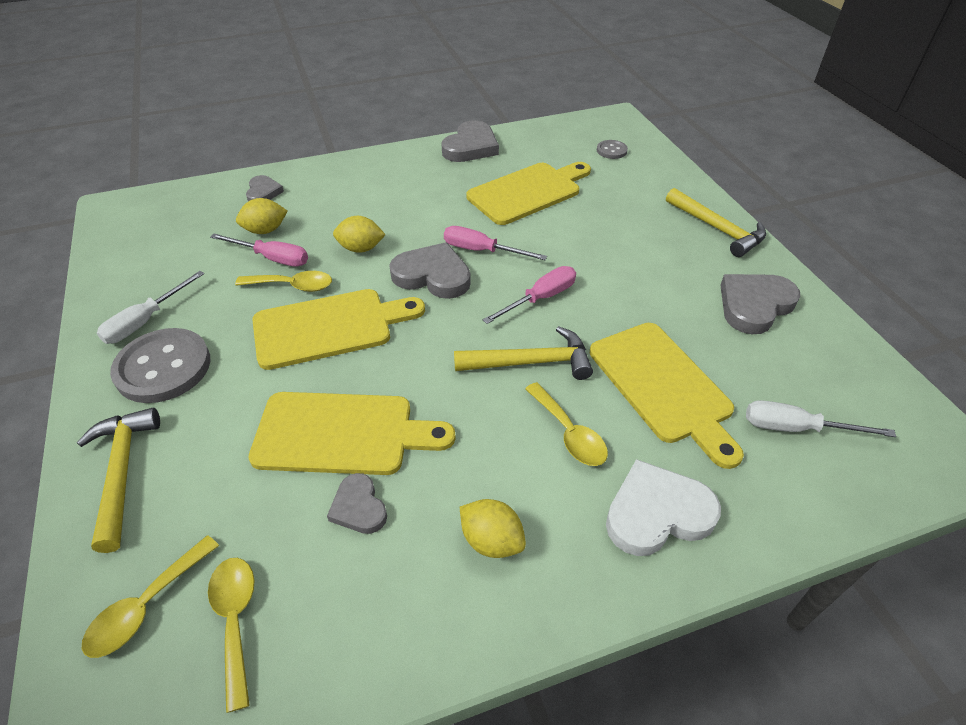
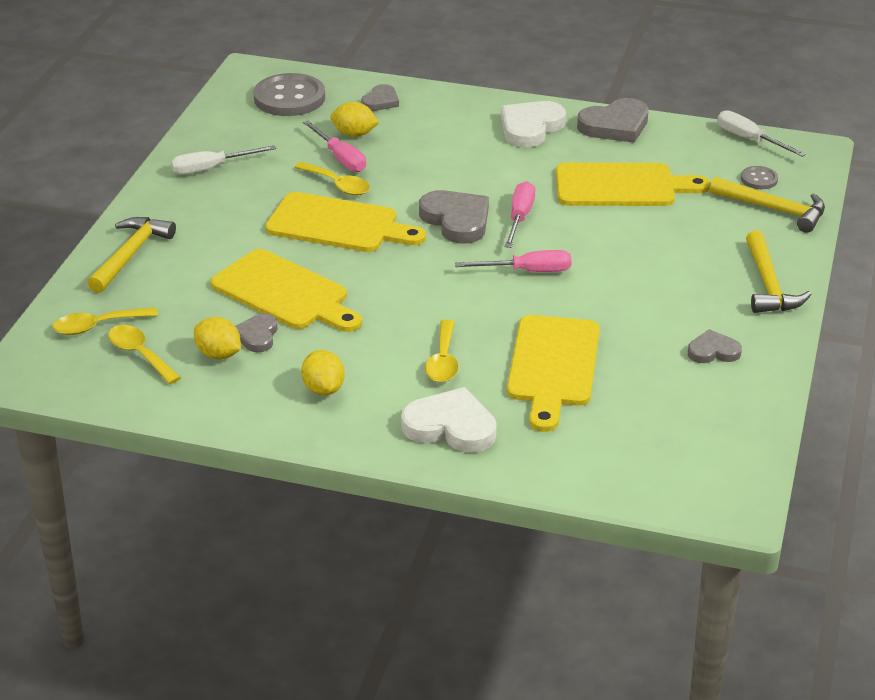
camera: 35 degrees right, 10 degrees down
grey button [110,328,210,403] -> grey button moved to [253,73,325,116]
yellow spoon [208,558,254,713] -> yellow spoon turned 60 degrees counterclockwise [108,325,181,384]
yellow lemon [333,216,386,253] -> yellow lemon moved to [194,317,241,359]
pink screwdriver [444,226,547,260] -> pink screwdriver turned 45 degrees clockwise [505,181,535,248]
yellow hammer [454,326,593,380] -> yellow hammer moved to [710,177,825,233]
grey heart [720,274,800,334] -> grey heart [688,329,742,363], size x0.59
white screwdriver [746,400,896,437] -> white screwdriver moved to [717,110,806,157]
none -> white heart [501,101,566,148]

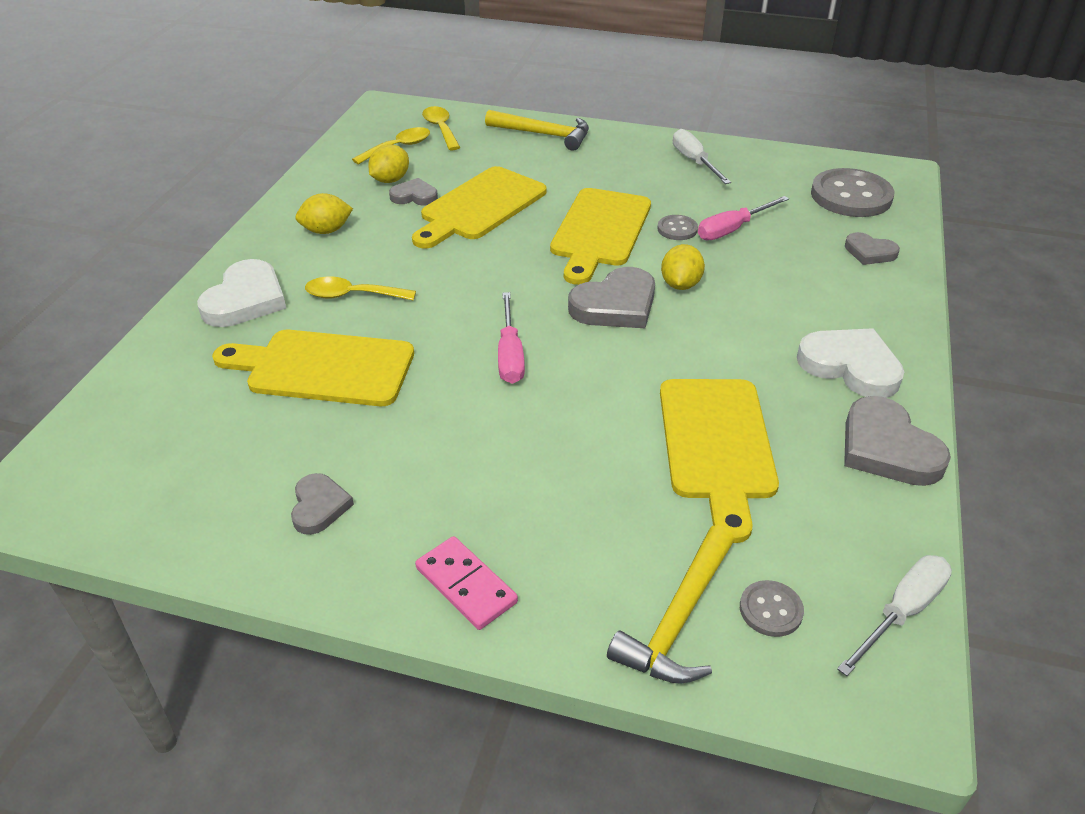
camera: 90 degrees right, 5 degrees up
yellow spoon [294,162,370,195] -> grey button [657,215,698,240]
yellow lemon [330,102,379,137] -> yellow lemon moved to [661,244,705,290]
pink screwdriver [505,181,535,248] -> none
yellow hammer [746,230,812,313] -> pink domino [415,536,518,630]

